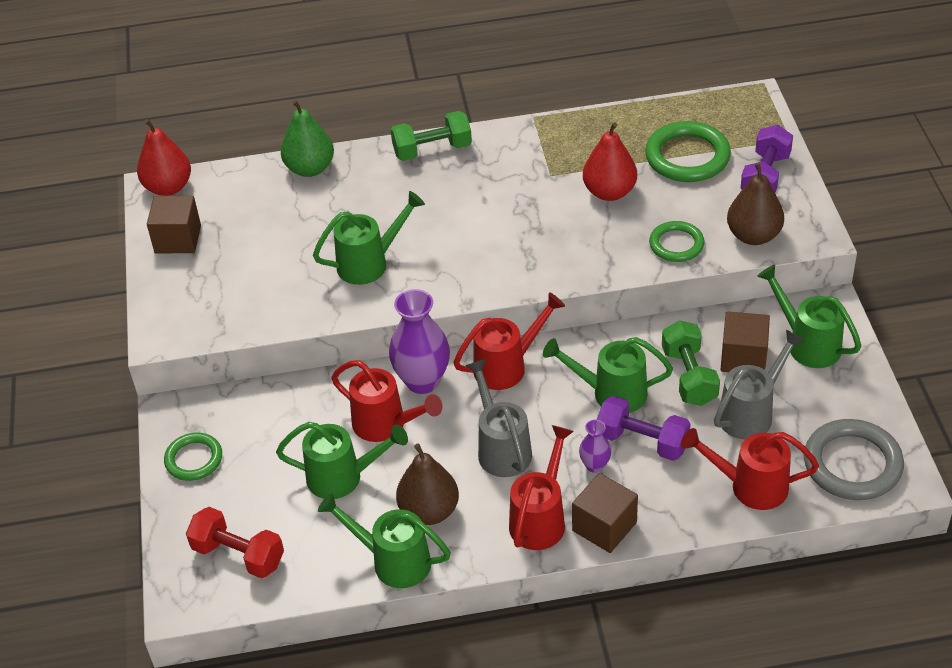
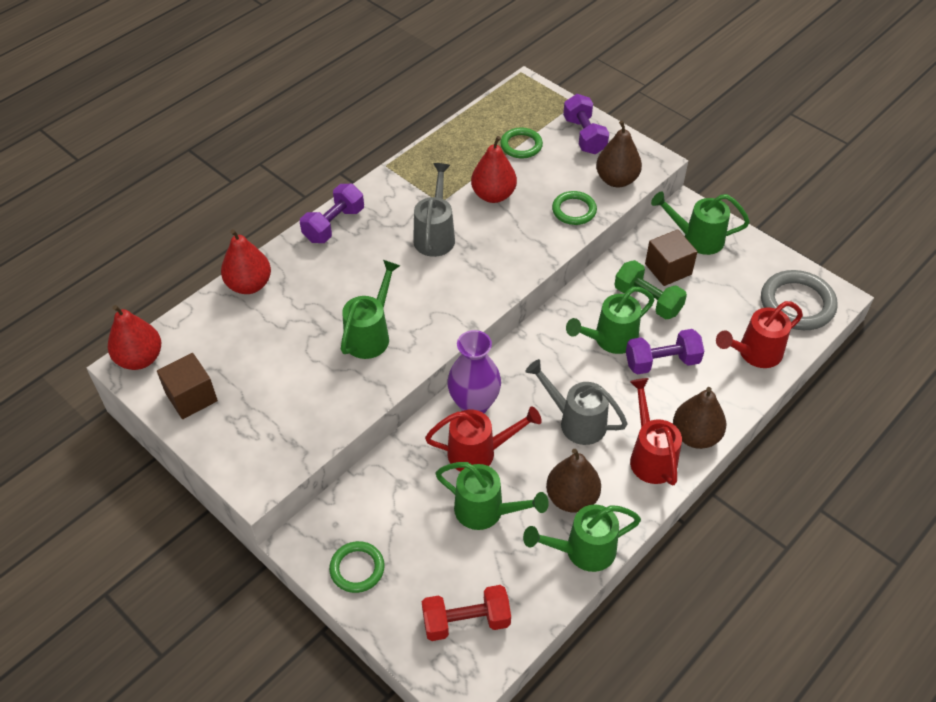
camera: 40 degrees left, 5 degrees up
green watering can [276,422,408,499] -> green watering can turned 60 degrees clockwise [436,462,549,530]
green pear [281,100,334,177] -> red pear [221,229,271,294]
green dumbbell [391,111,472,161] -> purple dumbbell [300,184,364,243]
red watering can [453,292,565,390] -> none
brown cube [572,473,638,553] -> brown pear [673,387,726,449]
purple vase [579,420,611,473] -> none
green ring [645,121,731,182] -> green ring [500,127,543,159], size x0.61
grey watering can [714,329,805,440] -> grey watering can moved to [413,163,455,257]

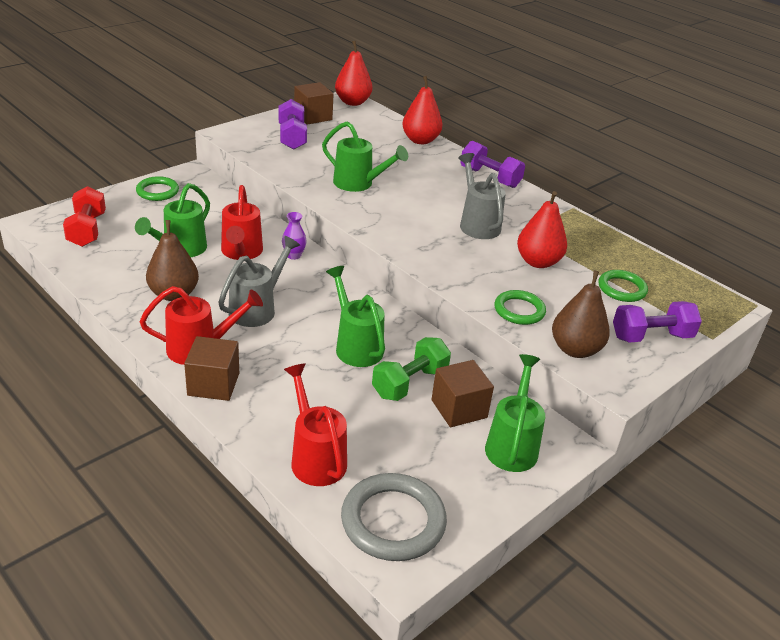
camera: 90 degrees right, 15 degrees down
grey watering can [413,163,455,257] -> grey watering can turned 120 degrees counterclockwise [458,153,506,239]
purple vase [447,330,501,413] -> purple vase [282,212,307,260], size x0.51
green watering can [523,504,641,572] -> none
purple dumbbell [626,329,704,375] -> purple dumbbell moved to [278,99,307,150]
brown pear [673,387,726,449] -> brown cube [184,336,239,401]

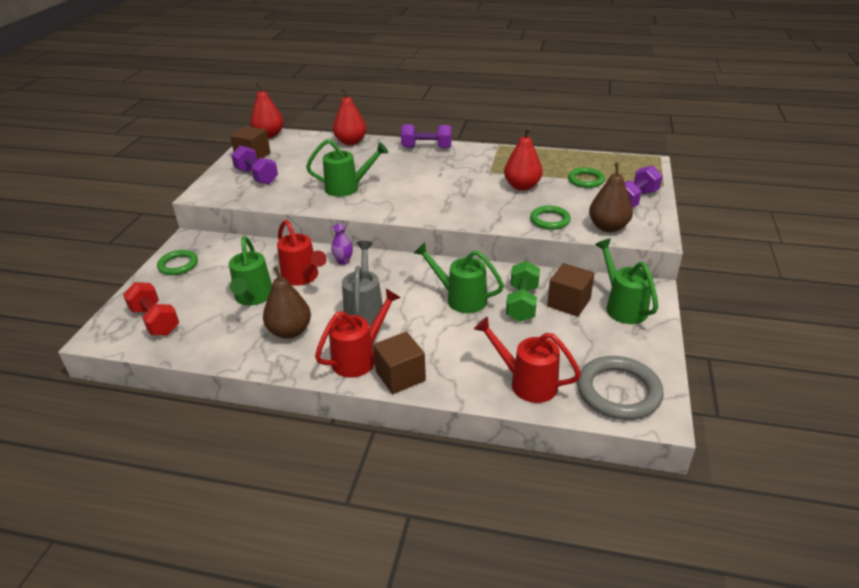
camera: 30 degrees left, 0 degrees up
grey watering can [458,153,506,239] -> none

